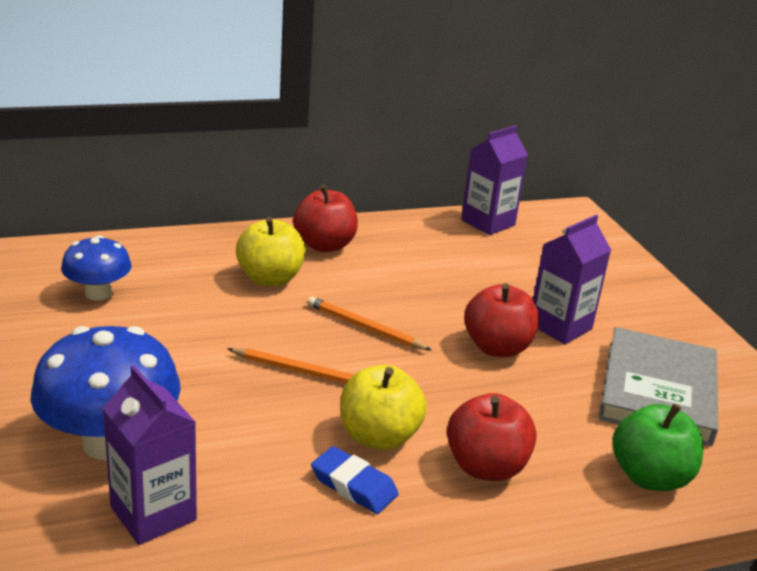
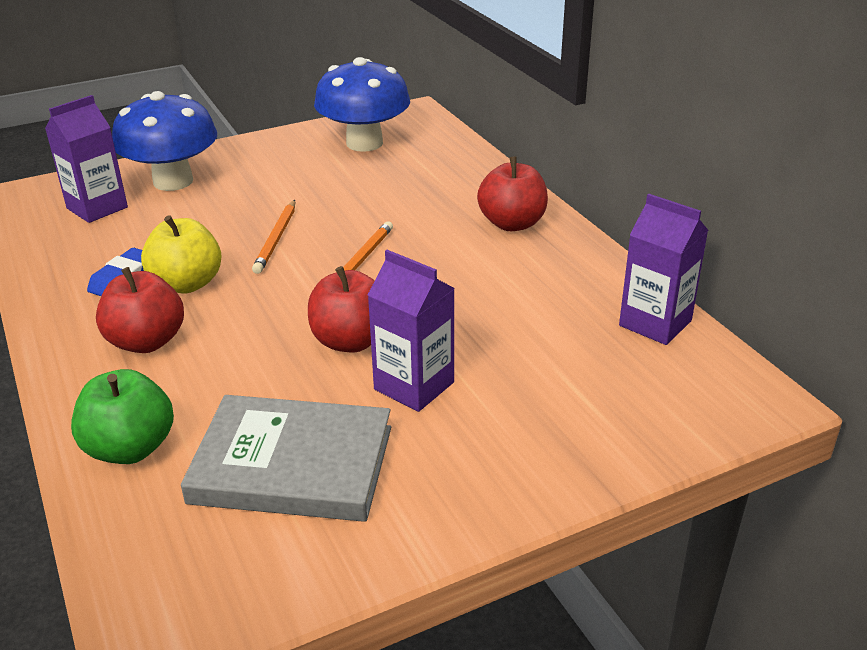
camera: 85 degrees right, 5 degrees up
blue mushroom [61,235,132,301] -> blue mushroom [314,57,410,152], size x1.69
yellow apple [236,217,306,286] -> none

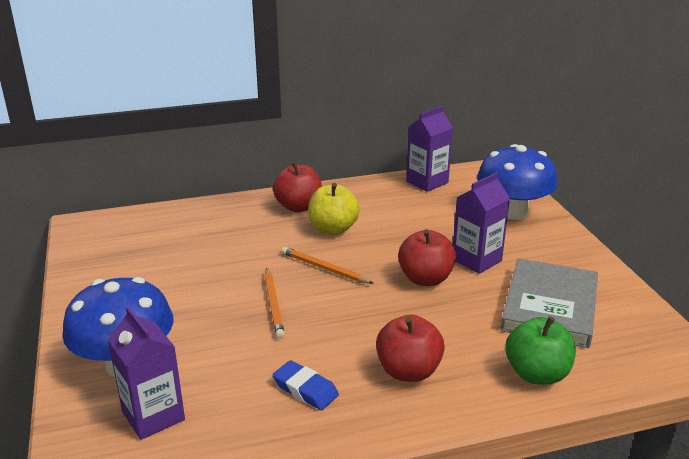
camera: 80 degrees left, 5 degrees down
yellow apple [141,215,222,294] -> yellow apple moved to [308,183,360,235]
orange pencil [252,200,295,274] -> orange pencil turned 60 degrees clockwise [264,268,285,339]
blue mushroom [314,57,410,152] -> blue mushroom moved to [477,144,558,220]

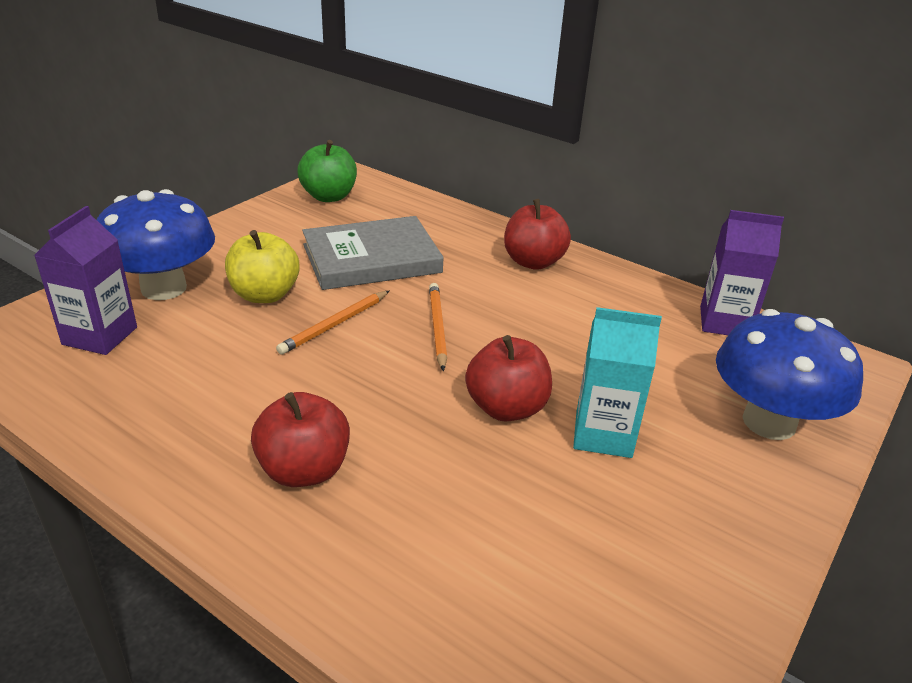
camera: 50 degrees right, 5 degrees up
blue eraser [273,360,339,410] -> none
yellow apple [308,183,360,235] -> yellow apple moved to [225,230,300,303]
purple carton [453,172,510,274] -> turquoise carton [573,307,662,458]
grey book [501,258,598,348] -> grey book moved to [302,216,444,290]
green apple [506,316,576,385] -> green apple moved to [297,140,357,202]

